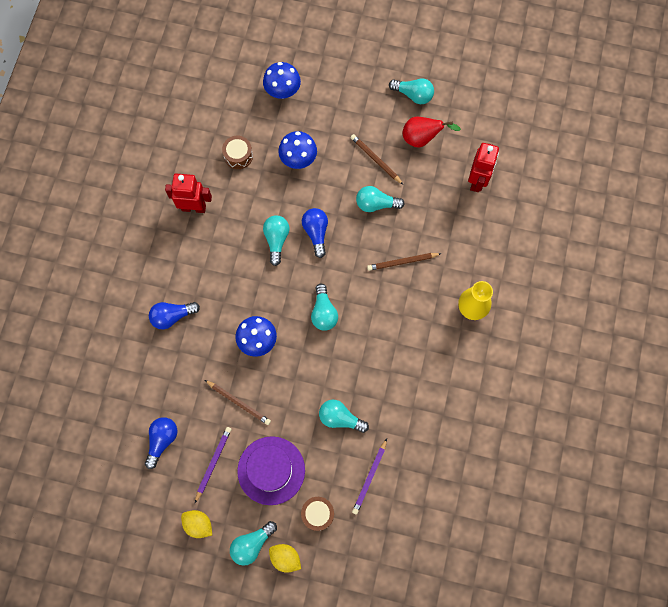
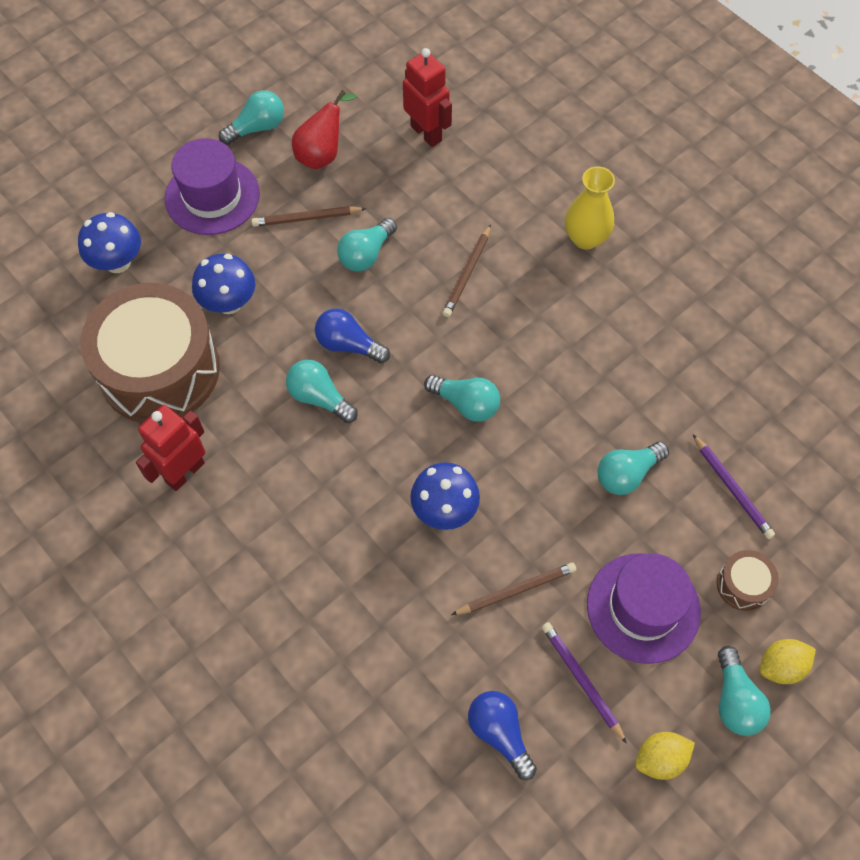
camera: 55 degrees left, 10 degrees down
blue light bulb [149,302,200,329] -> none
brown drum [222,136,253,169] -> brown drum [80,283,220,423], size x2.47
none -> purple hat [165,138,260,235]

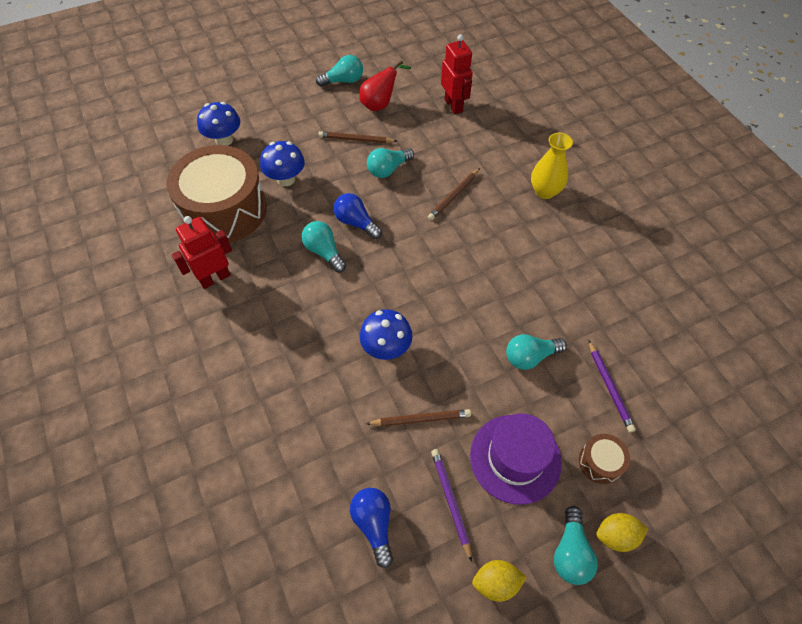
camera: 15 degrees right, 5 degrees down
purple hat [165,138,260,235] -> none
turquoise light bulb [424,375,500,422] -> none

